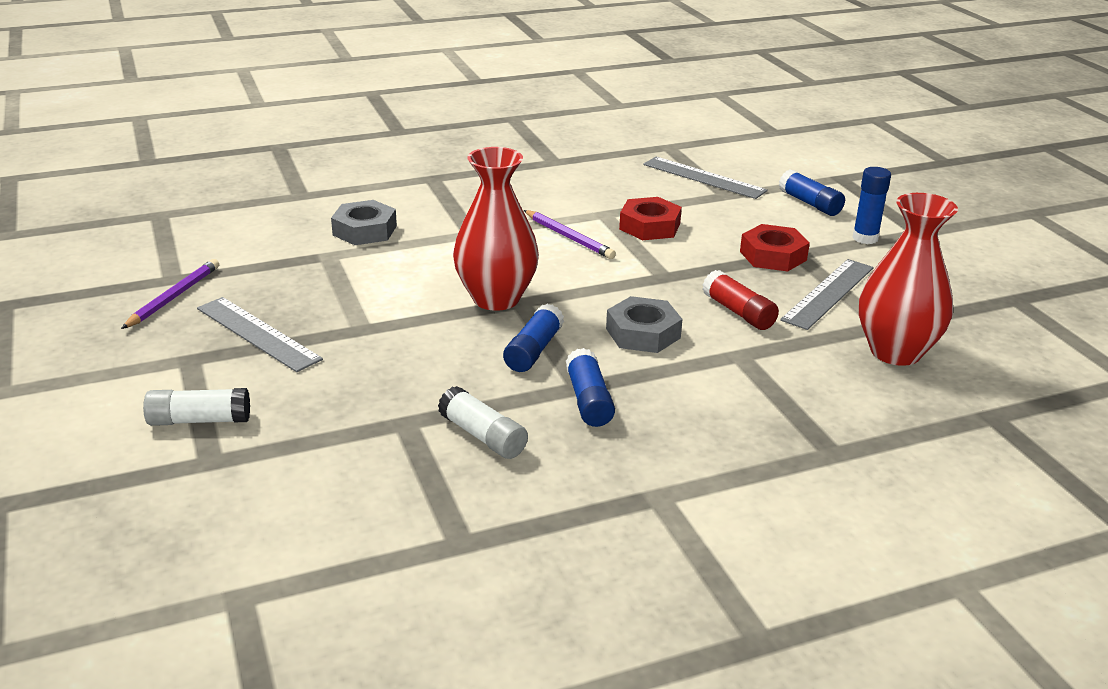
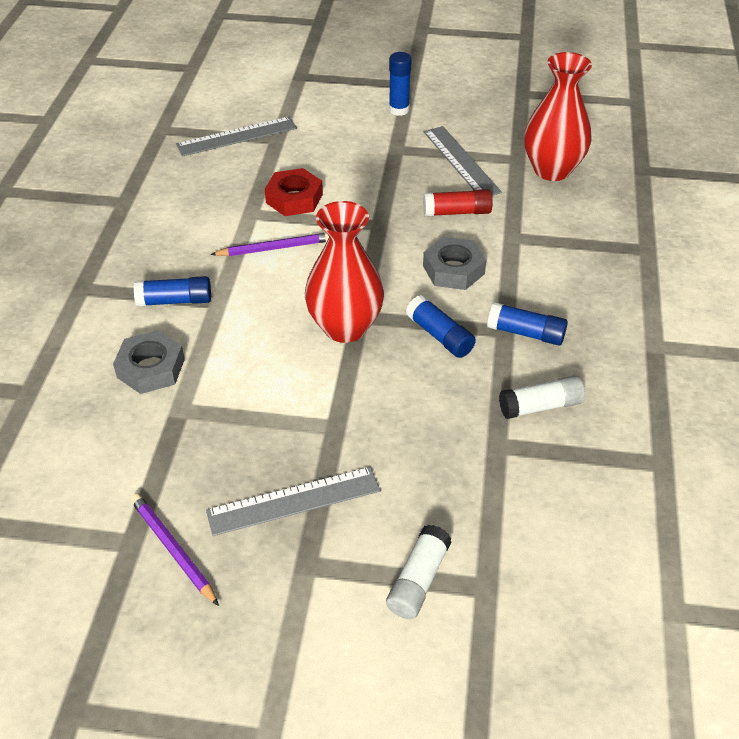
camera: 60 degrees left, 15 degrees up
red nut [740,224,810,272] -> none
blue glue stick [779,169,845,216] -> blue glue stick moved to [134,276,211,306]

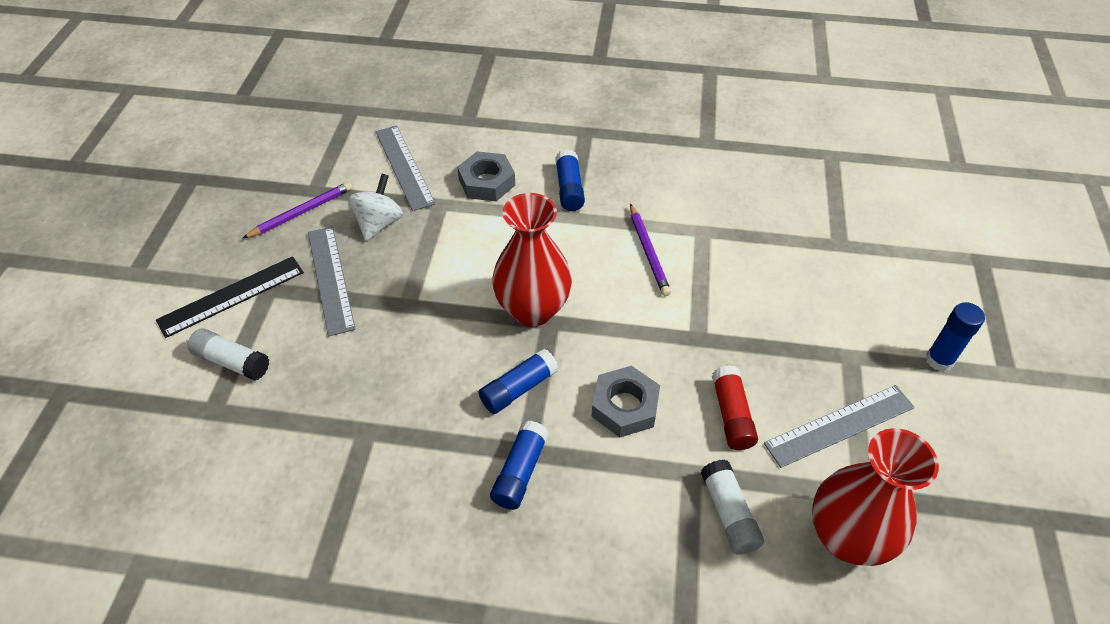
camera: 90 degrees right, 5 degrees up
grey ruler [176,116,297,156] -> grey ruler moved to [375,125,435,211]
red nut [265,168,323,216] -> none
white glue stick [499,375,585,419] -> white glue stick moved to [701,460,764,555]
none -> black ruler [156,256,304,338]
none -> white spinning top [348,174,403,241]

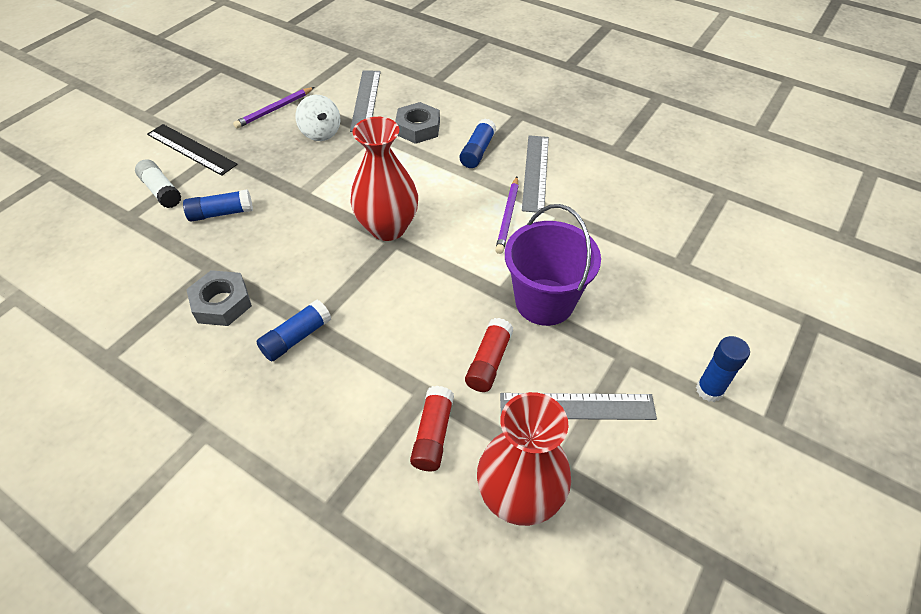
camera: 25 degrees right, 0 degrees up
black ruler [156,256,304,338] -> black ruler turned 45 degrees clockwise [147,124,238,176]
purple pencil [242,182,352,239] -> purple pencil turned 150 degrees clockwise [233,87,315,129]
grey ruler [308,227,356,337] -> grey ruler moved to [522,135,549,213]
white spinning top [348,174,403,241] -> white spinning top turned 105 degrees clockwise [295,95,340,141]
blue glue stick [479,348,559,414] -> blue glue stick moved to [183,189,253,222]
grey nut [591,366,660,437] -> grey nut moved to [186,270,252,326]
white glue stick [701,460,764,555] -> red glue stick [410,386,454,471]
none -> purple bucket [505,204,601,326]

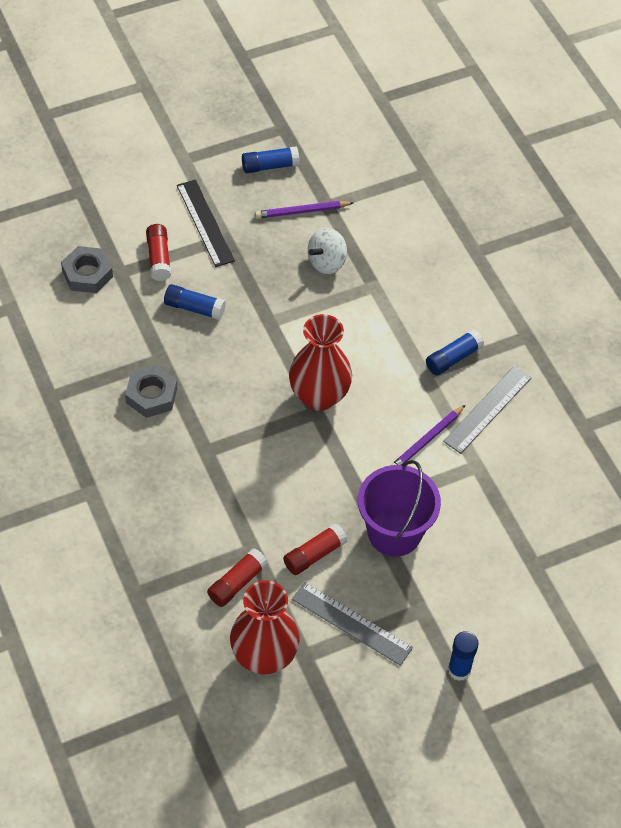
camera: 30 degrees right, 5 degrees up
white glue stick [135,159,182,208] -> red glue stick [146,224,171,281]
blue glue stick [256,300,331,361] -> blue glue stick moved to [242,146,300,173]
white spinning top [295,95,340,141] -> white spinning top turned 45 degrees clockwise [308,228,347,274]
grey ruler [350,71,381,132] -> none
grey nut [395,102,440,144] -> grey nut moved to [61,246,113,293]

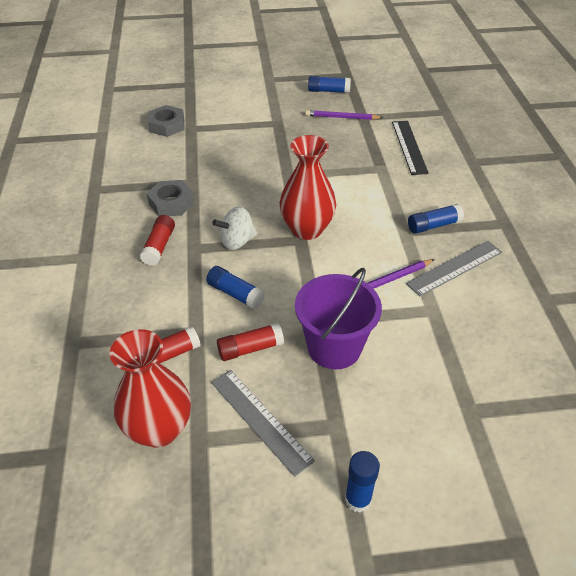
camera: 20 degrees right, 10 degrees down
red glue stick [146,224,171,281] -> red glue stick moved to [140,215,175,266]
blue glue stick [164,284,226,320] -> blue glue stick moved to [206,266,265,309]
black ruler [177,179,235,267] -> black ruler moved to [392,121,429,175]
white spinning top [308,228,347,274] -> white spinning top moved to [212,207,258,250]

